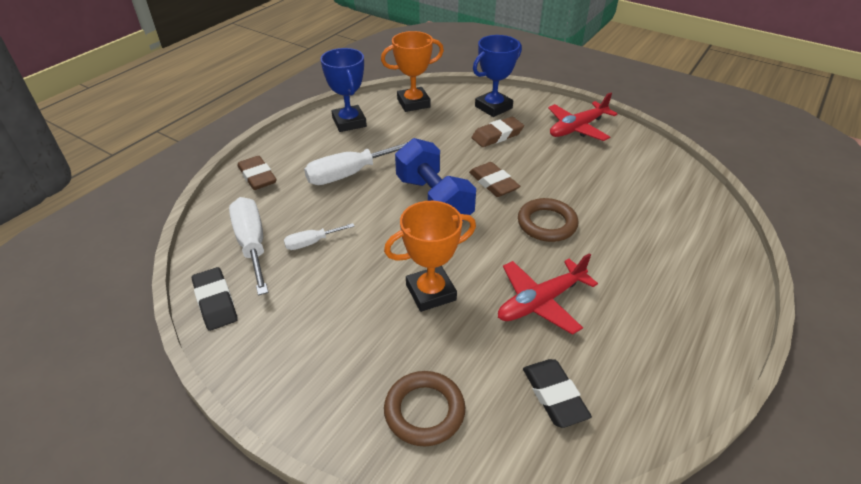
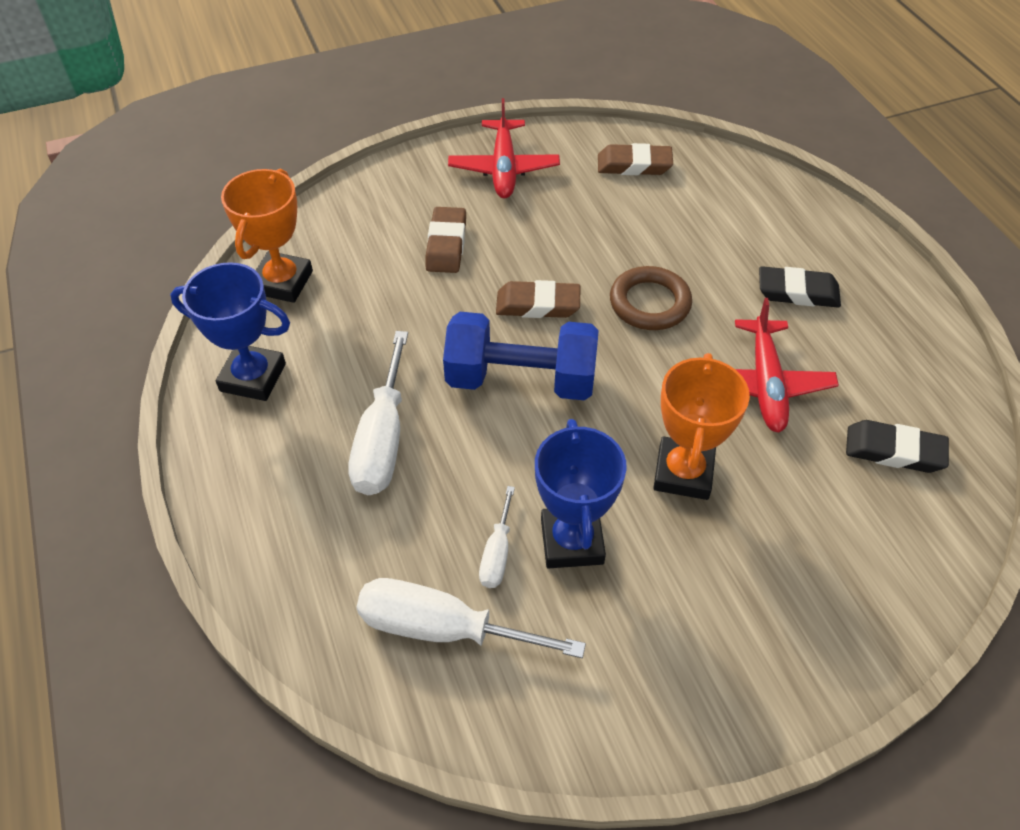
camera: 55 degrees left, 10 degrees up
black eraser [192,267,238,331] -> black eraser moved to [759,266,841,308]
brown eraser [238,156,277,190] -> brown eraser moved to [598,143,673,175]
brown ring [384,371,465,447] -> none
blue trophy [473,35,522,117] -> blue trophy moved to [535,419,627,569]

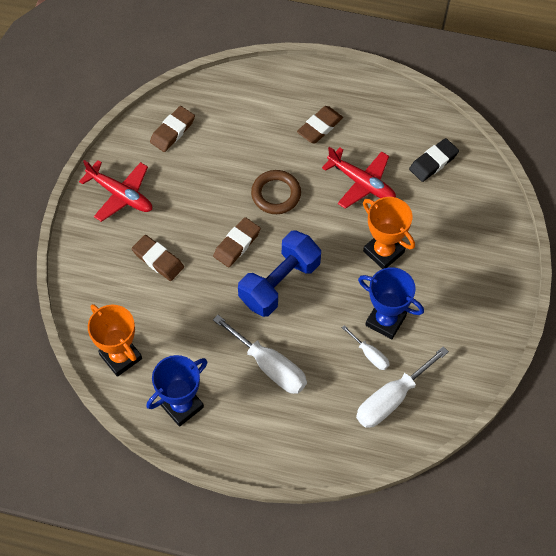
camera: 55 degrees left, 10 degrees up
black eraser [759,266,841,308] -> brown eraser [297,106,343,143]

